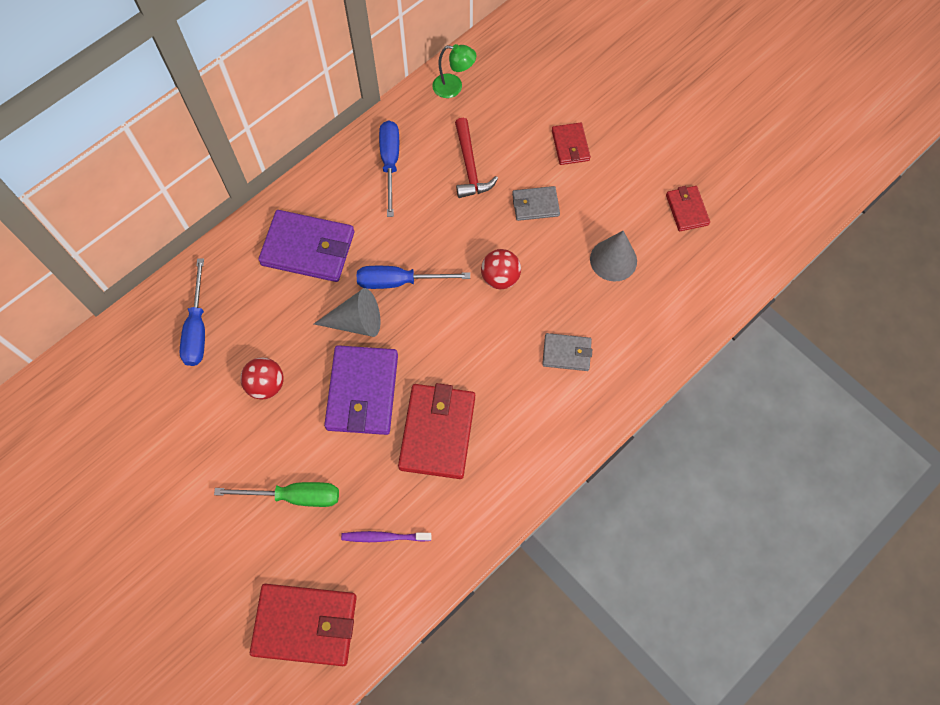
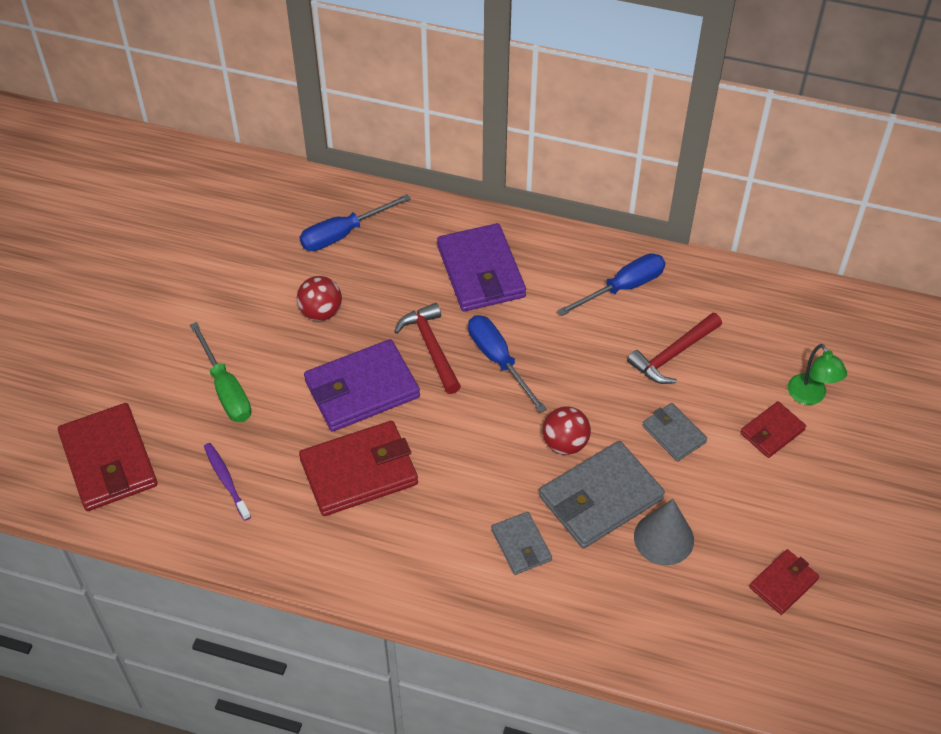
camera: 60 degrees right, 15 degrees down
grey cone [314,288,380,337] -> red hammer [394,303,461,394]
green lamp [432,44,477,98] -> green lamp moved to [788,344,847,405]
none -> grey wallet [539,441,665,548]

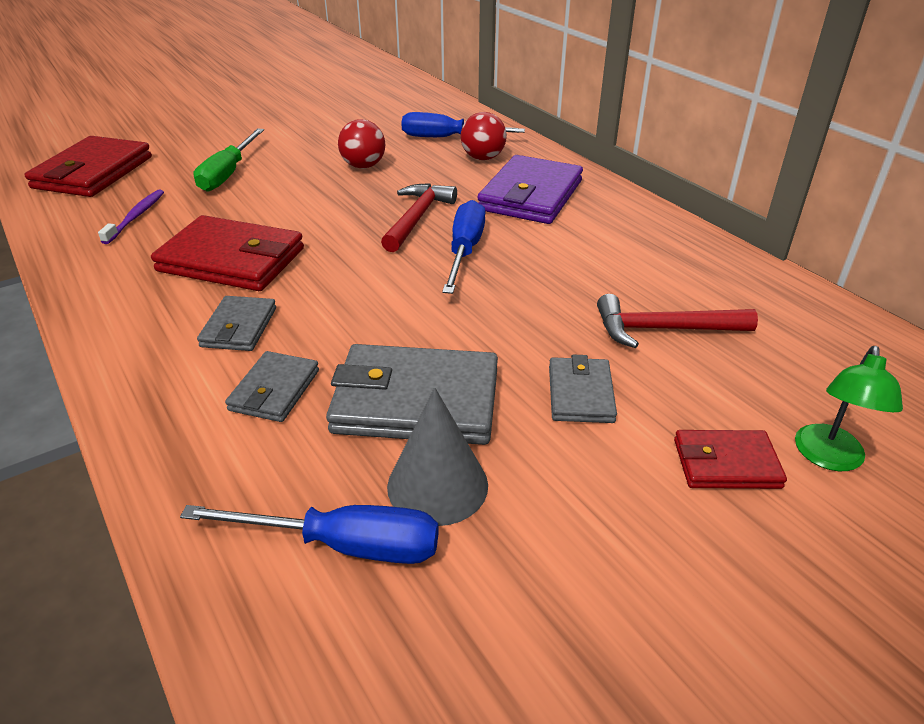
camera: 40 degrees right, 15 degrees down
purple wallet [304,339,420,432] -> none
red ball [542,406,591,455] -> red ball moved to [460,112,507,160]
blue screwdriver [557,253,665,316] -> blue screwdriver moved to [180,505,439,564]
red wallet [749,549,819,615] -> none
none -> grey wallet [197,296,276,351]

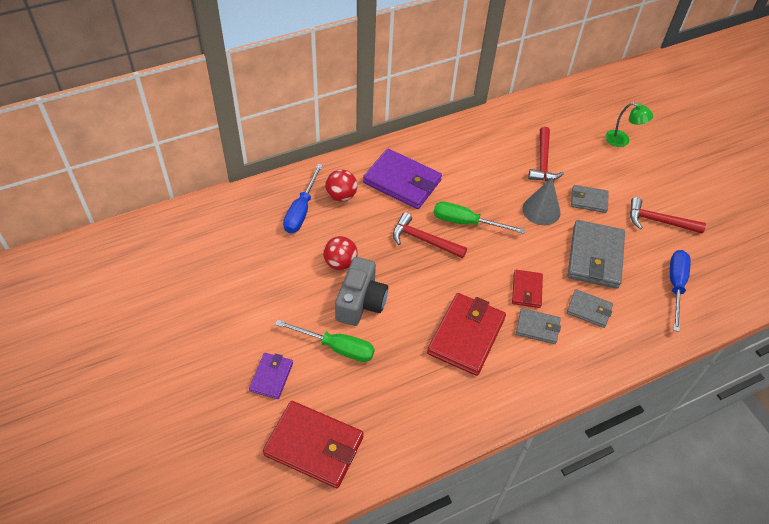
camera: 85 degrees left, 15 degrees up
purple toothbrush [98,189,164,244] -> none
grey cone [387,387,488,526] -> grey cone moved to [522,178,561,225]
blue screwdriver [442,200,485,294] -> green screwdriver [433,202,525,234]
red wallet [674,430,787,489] -> red wallet moved to [512,270,543,308]
none -> purple wallet [249,353,293,399]
none -> grey camera [335,257,388,326]
none -> red hammer [630,197,706,234]

